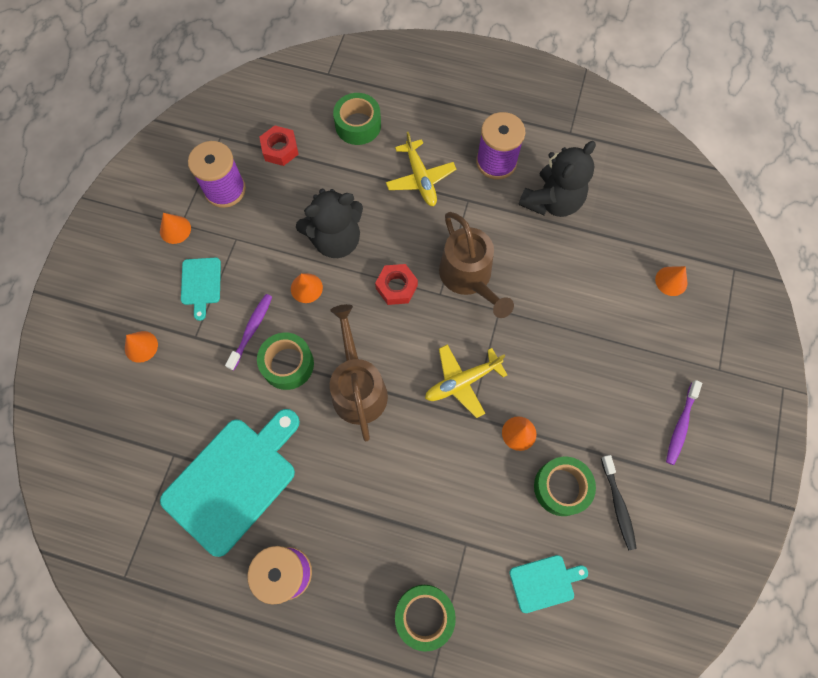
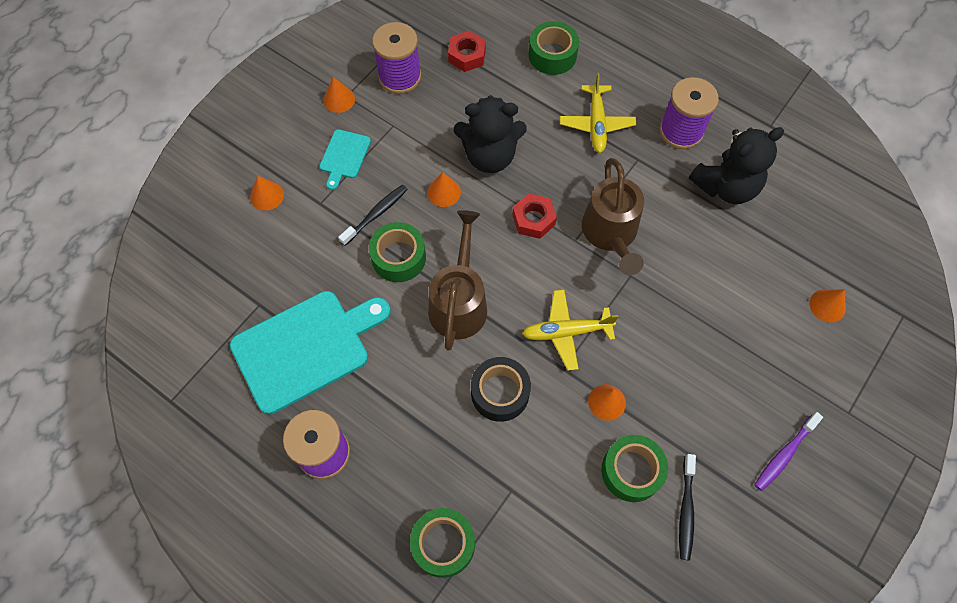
camera: 20 degrees right, 5 degrees down
purple toothbrush [225,294,272,371] -> black toothbrush [338,185,408,246]
turquoise cutting board [509,555,588,613] -> none
none -> black tape [471,357,531,422]

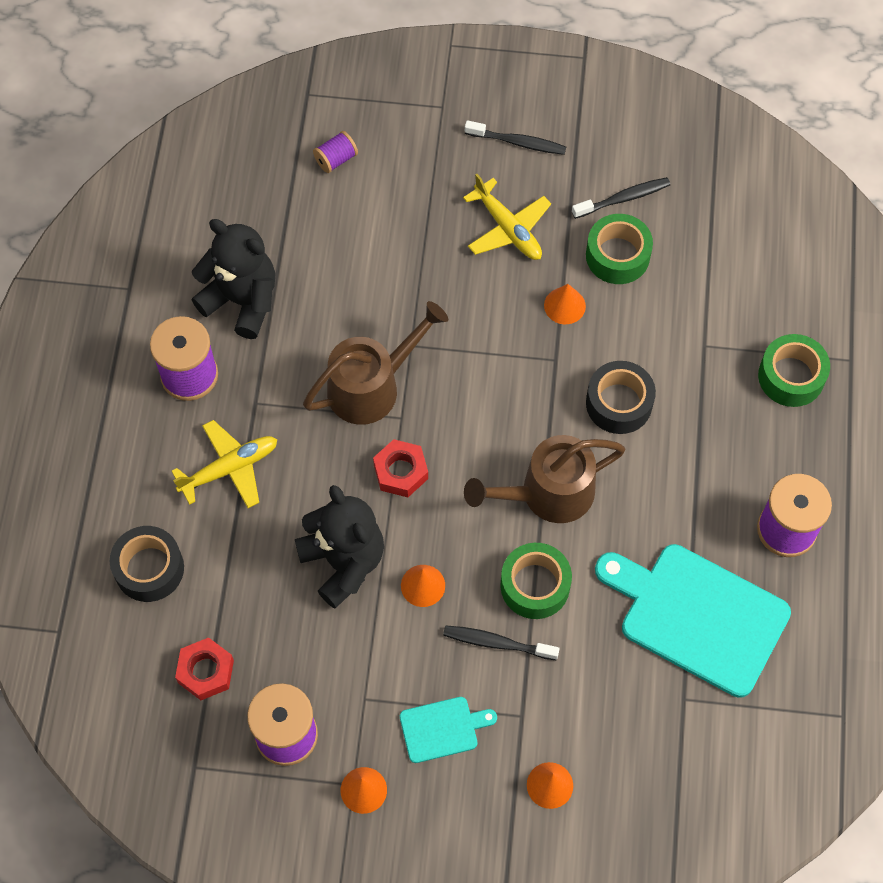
camera: 120 degrees left, 0 degrees up
yellow plane [522,290,619,371] -> yellow plane moved to [463,174,551,260]
green tape [529,21,579,75] -> black tape [110,526,184,602]
purple toothbrush [754,412,823,491] -> black toothbrush [465,120,566,155]
orange cone [810,289,846,322] -> purple spool [313,131,358,173]

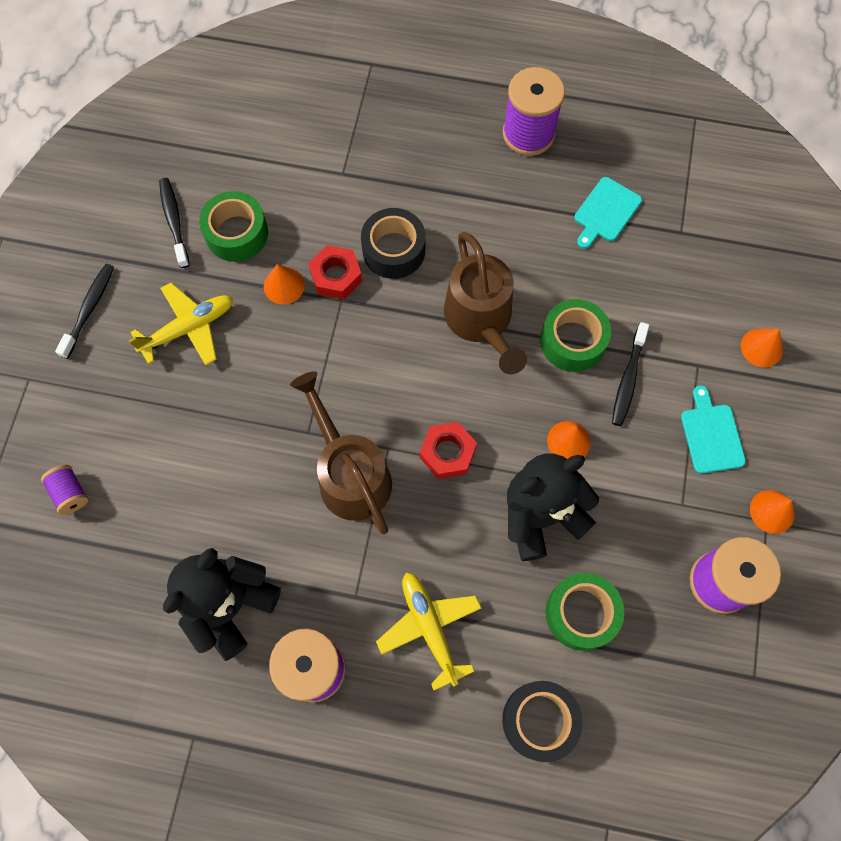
camera: 85 degrees left, 5 degrees up
red nut [175,637,234,700] -> red nut moved to [308,245,362,300]
turquoise cutting board [595,544,791,698] -> turquoise cutting board [574,177,642,249], size x0.48
green tape [758,334,830,407] -> green tape moved to [545,573,624,651]

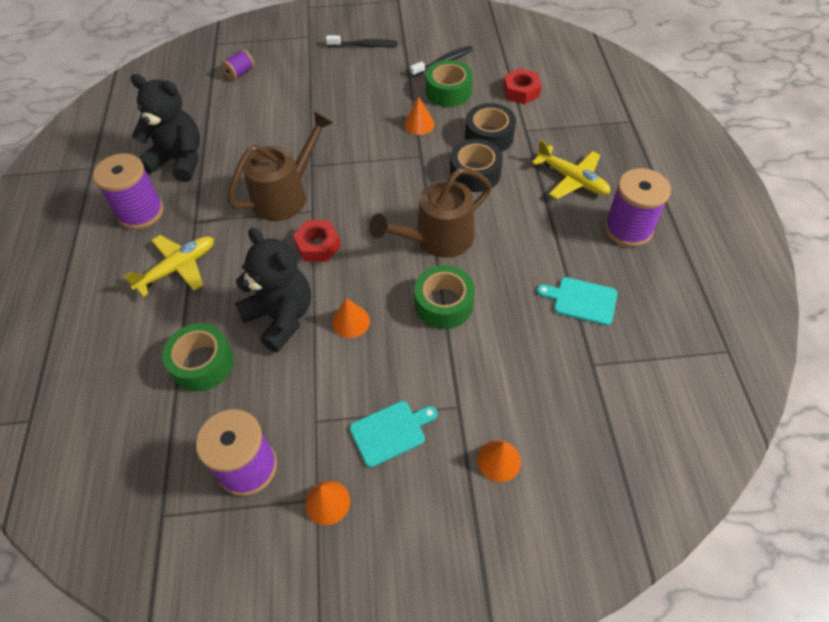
camera: 75 degrees right, 15 degrees down
yellow plane [129,283,233,365] -> yellow plane moved to [532,140,610,199]
red nut [308,245,362,300] -> red nut moved to [503,68,542,104]
black tape [502,681,583,762] -> black tape moved to [465,103,516,152]
black toothbrush [612,322,649,426] -> none

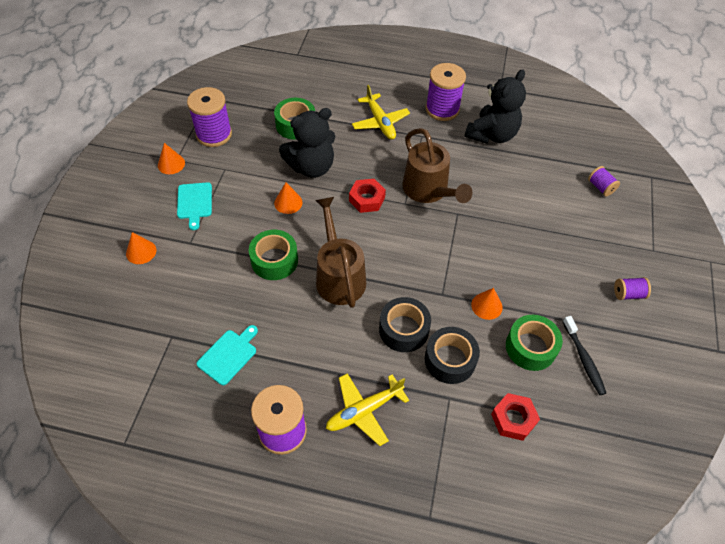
camera: 105 degrees right, 0 degrees up
black toothbrush [326,35,398,47] -> purple spool [614,277,651,300]

